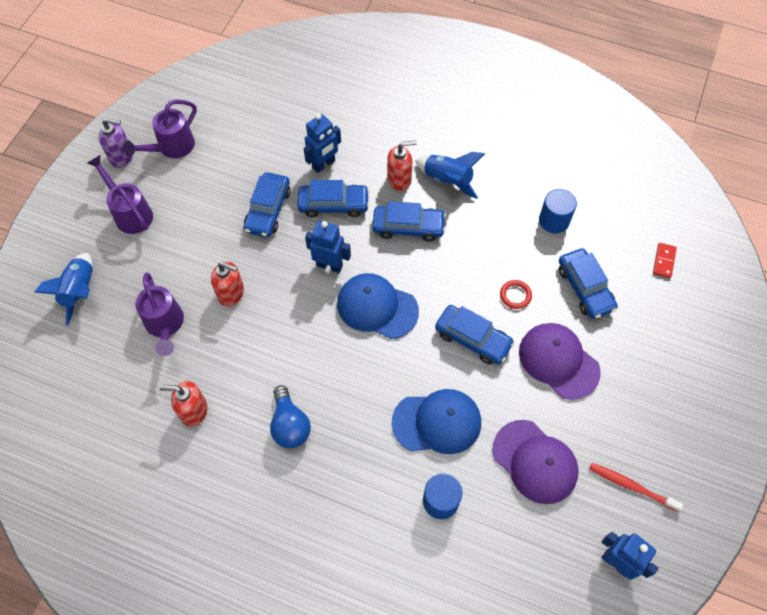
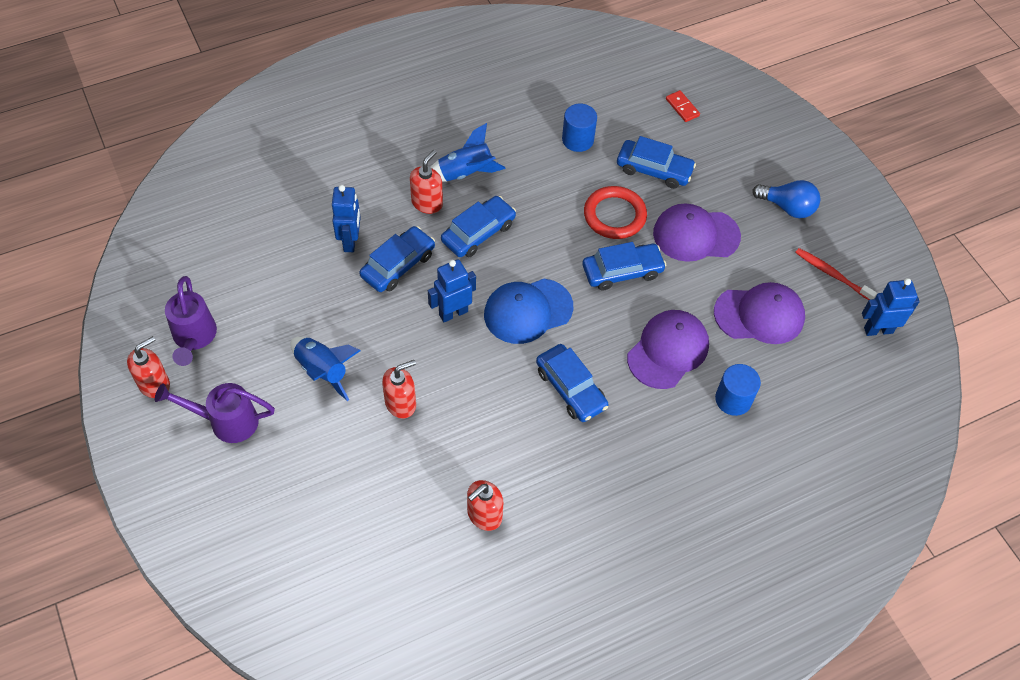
camera: 50 degrees left, 5 degrees down
blue rocket [35,253,93,325] -> blue rocket moved to [291,337,361,401]
purple soap dispenser [99,118,132,168] -> red soap dispenser [127,336,170,398]
purple watering can [135,272,184,356] -> none
blue car [244,172,290,237] -> blue car moved to [536,344,608,422]
blue light bulb [270,385,311,448] -> blue light bulb moved to [752,180,820,218]
blue cap [392,389,481,454] -> purple cap [627,310,709,389]
red ring [500,280,532,309] -> red ring [584,186,647,239], size x1.91
red toothbrush [589,463,683,512] -> red toothbrush turned 60 degrees clockwise [795,248,877,300]

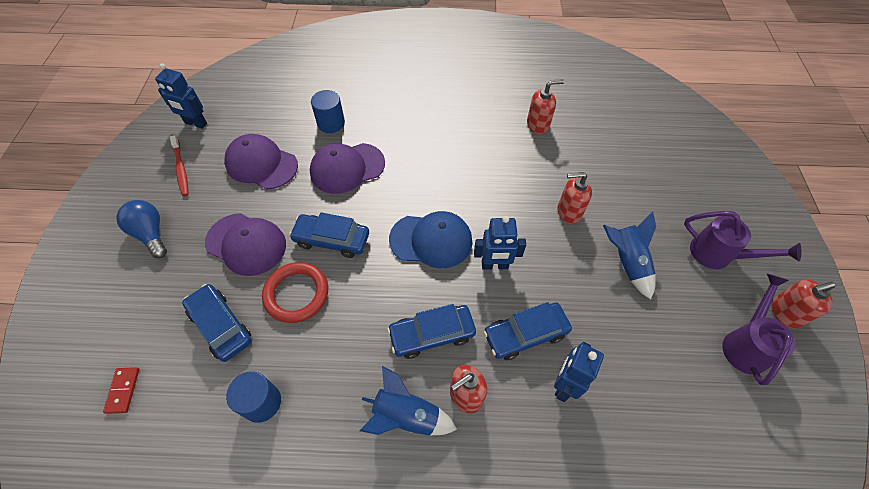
camera: 150 degrees left, 0 degrees up
blue car [536,344,608,422] -> none

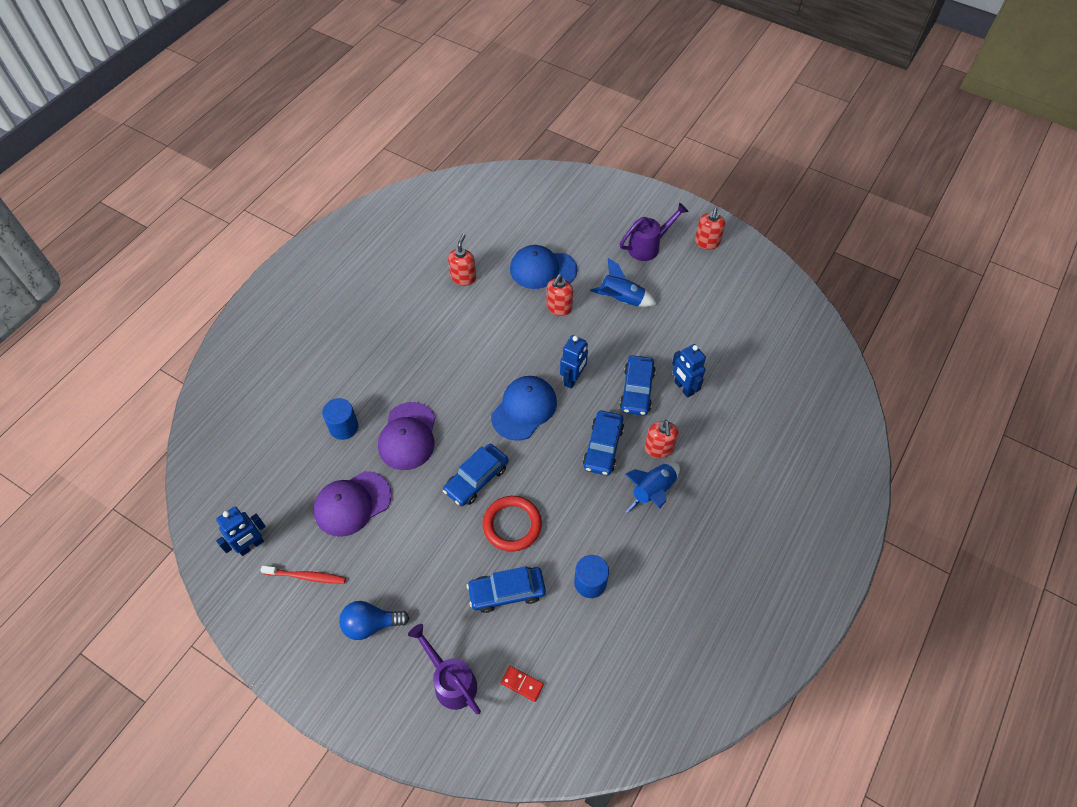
camera: 60 degrees left, 0 degrees up
purple cap [205,213,286,276] -> none
purple watering can [722,273,795,385] -> purple watering can moved to [408,624,481,715]
none -> blue cap [510,245,578,289]

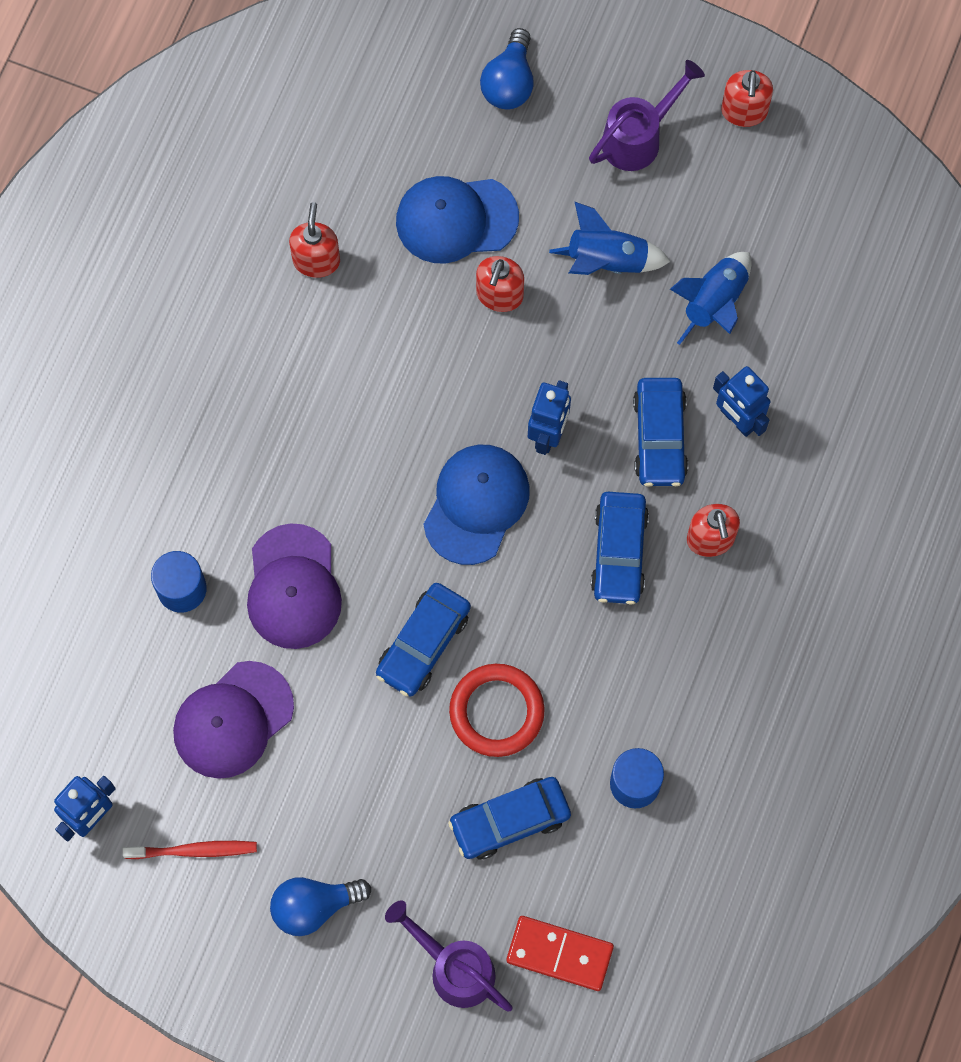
camera: 10 degrees left, 15 degrees up
red domino [500,666,544,702] -> red domino [506,916,614,991], size x1.67
blue rocket [625,462,680,513] -> blue rocket moved to [670,252,752,345]
none -> blue light bulb [480,28,533,109]

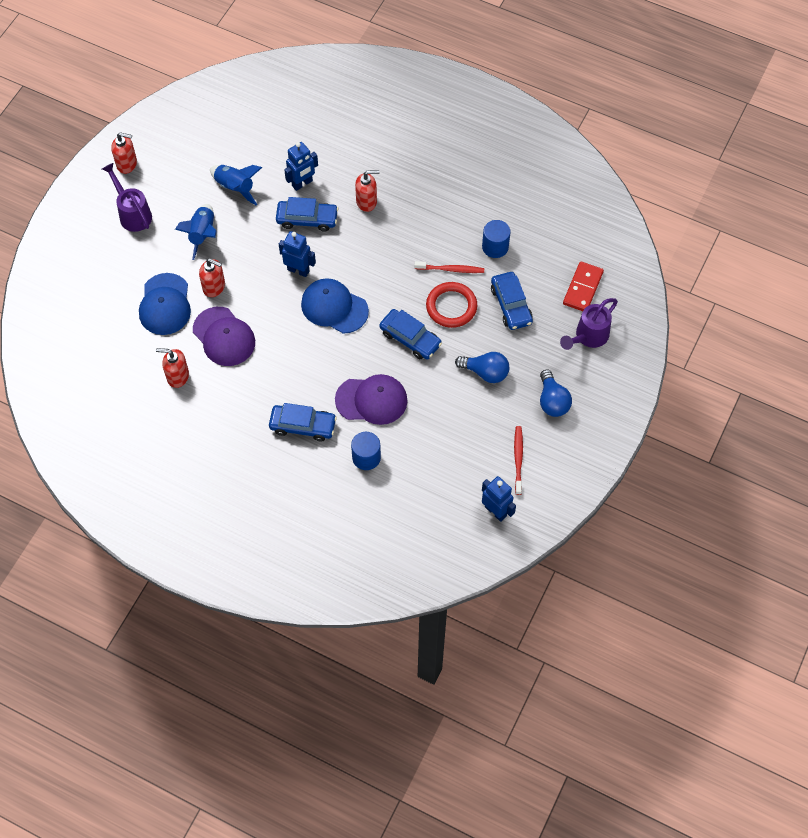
camera: 85 degrees left, 10 degrees down
purple cap [173,661,294,779] -> purple cap moved to [193,307,255,366]
blue light bulb [480,28,533,109] -> blue light bulb moved to [455,352,509,383]
blue car [591,492,649,605] -> blue car moved to [269,403,337,442]
none -> red toothbrush [414,261,484,273]

